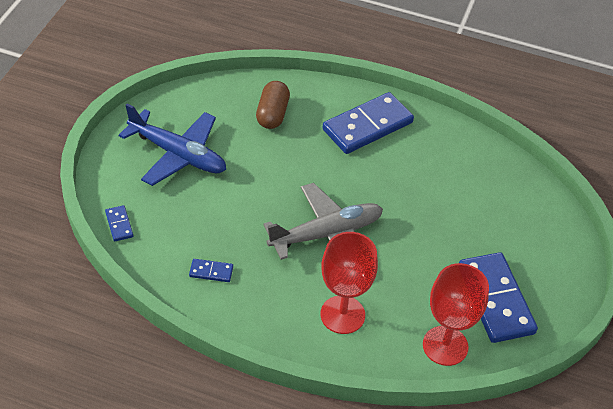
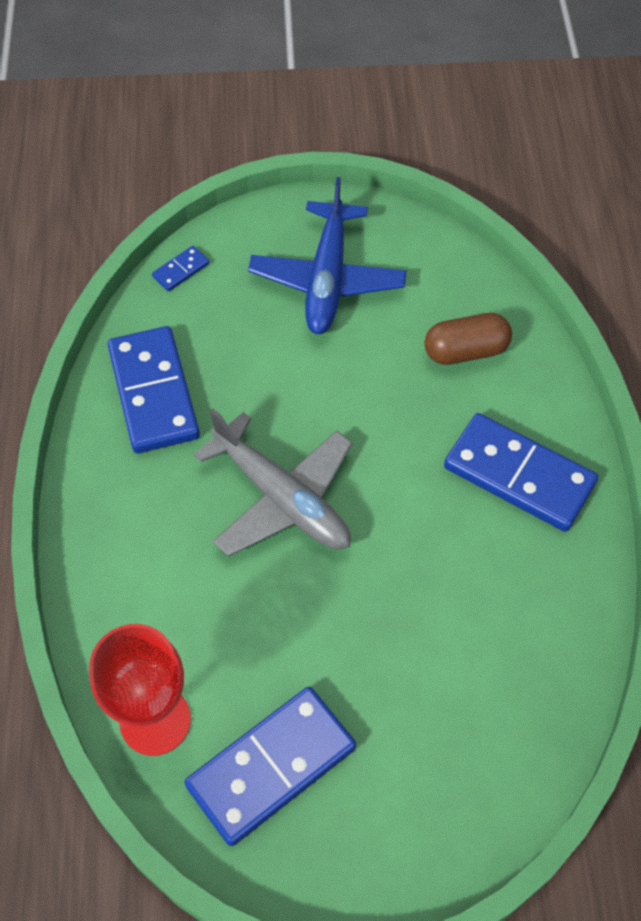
camera: 70 degrees right, 10 degrees up
blue domino [189,259,233,282] -> blue domino [107,326,200,453], size x2.32
red goblet [321,232,378,334] -> none

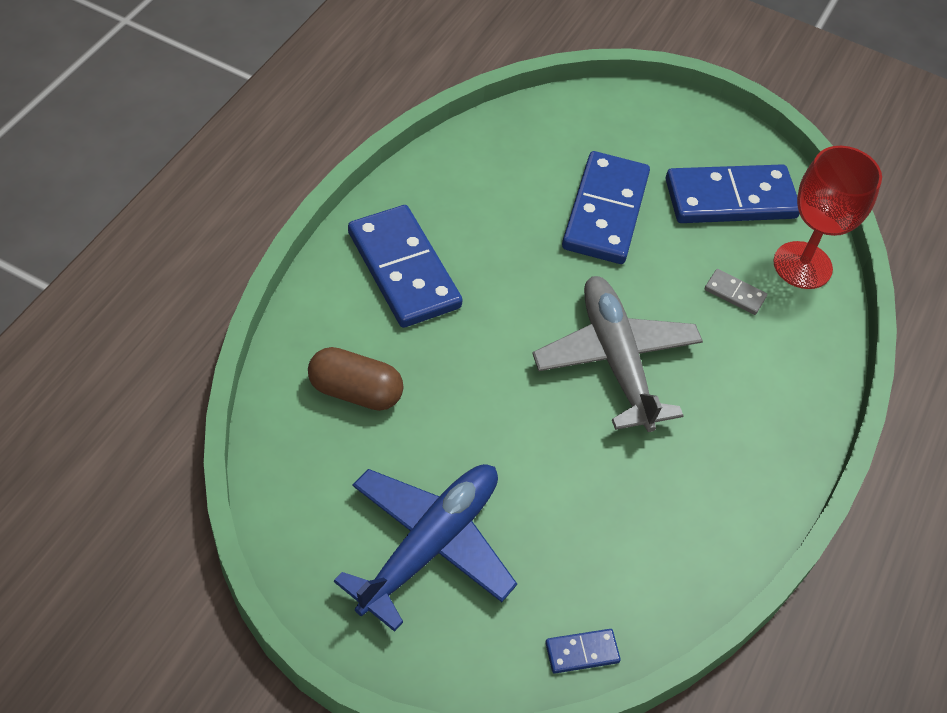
camera: 155 degrees left, 5 degrees down
blue domino [107,326,200,453] -> blue domino moved to [562,151,650,264]
none -> grey domino [705,269,767,315]

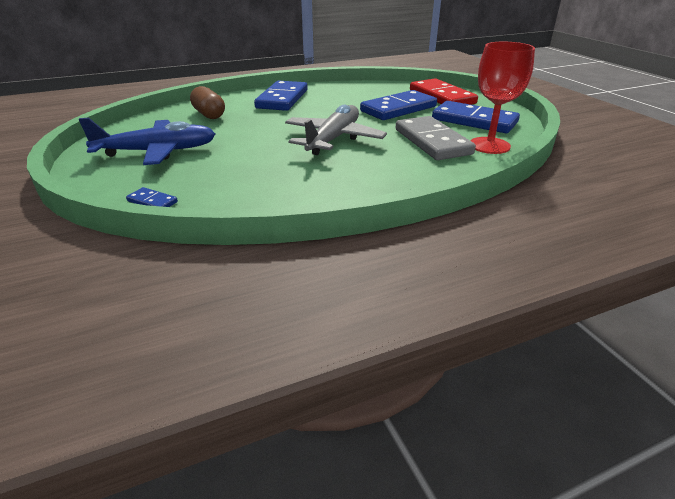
camera: 45 degrees right, 20 degrees down
grey domino [705,269,767,315] -> grey domino [396,116,476,160], size x2.32
none -> red domino [410,78,478,105]

